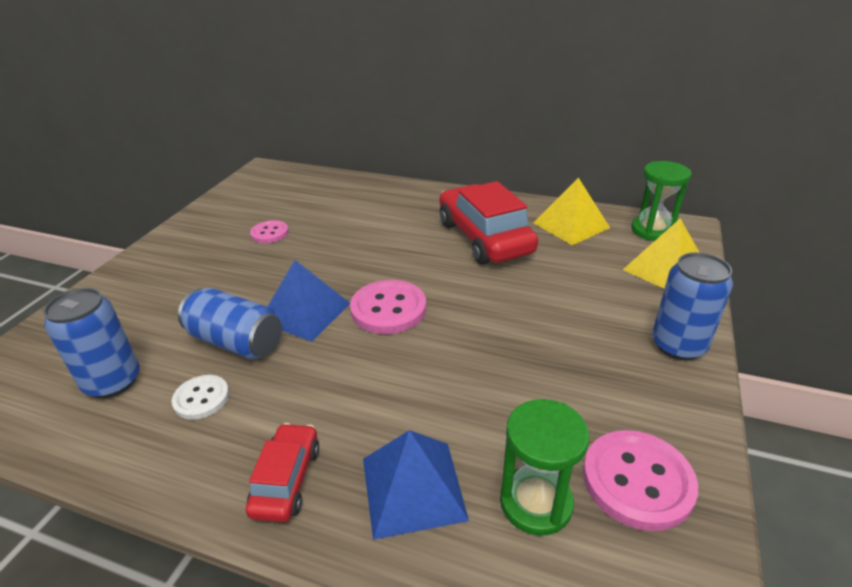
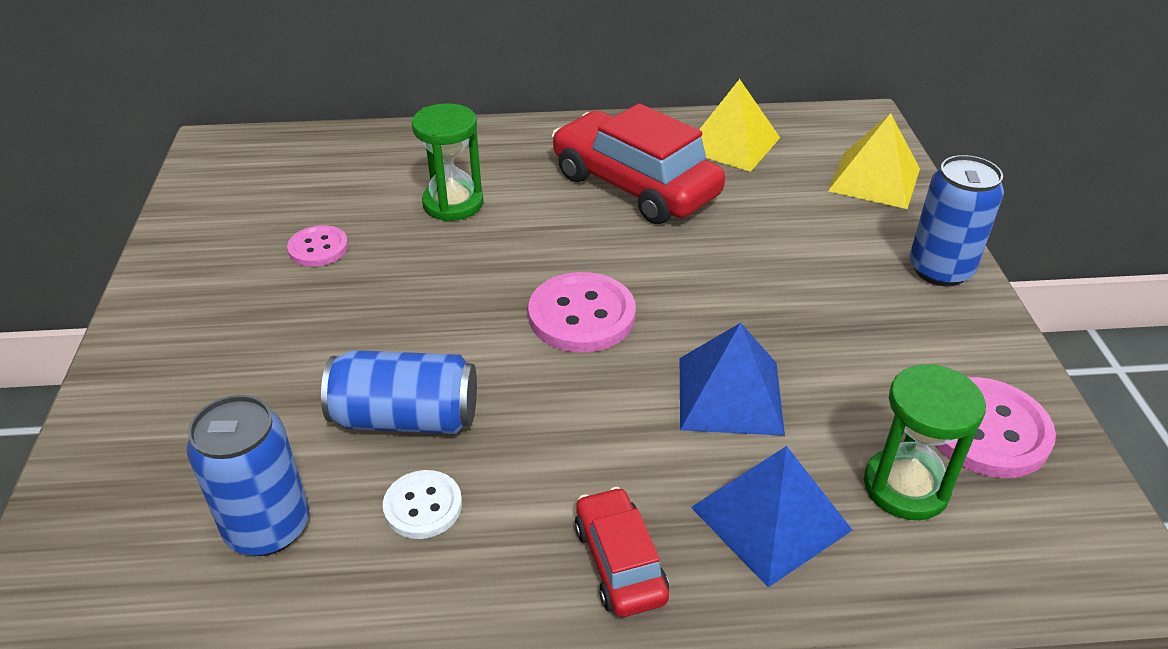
camera: 25 degrees left, 5 degrees up
blue pyramid [268,260,350,342] -> blue pyramid moved to [680,323,785,436]
green hourglass [631,161,691,241] -> green hourglass moved to [412,103,484,221]

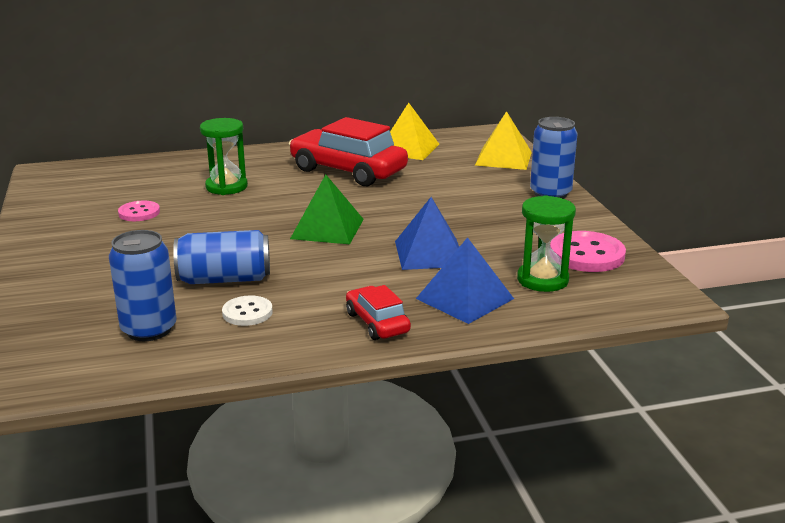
camera: 10 degrees left, 15 degrees down
pink button [528,272,636,352] -> green pyramid [290,174,364,244]

